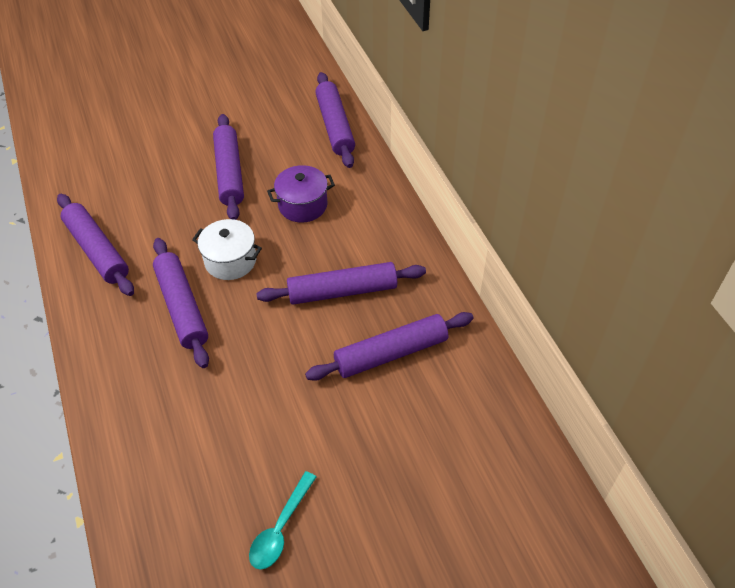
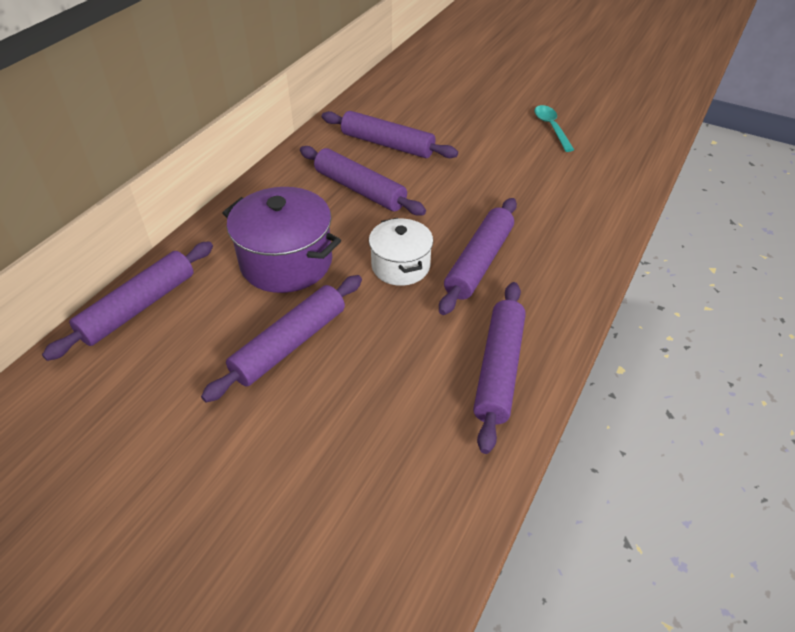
camera: 130 degrees left, 5 degrees down
turquoise spoon [249,471,316,569] -> turquoise spoon turned 90 degrees counterclockwise [534,105,574,152]
purple pot [267,165,335,223] -> purple pot [222,187,341,293], size x1.58

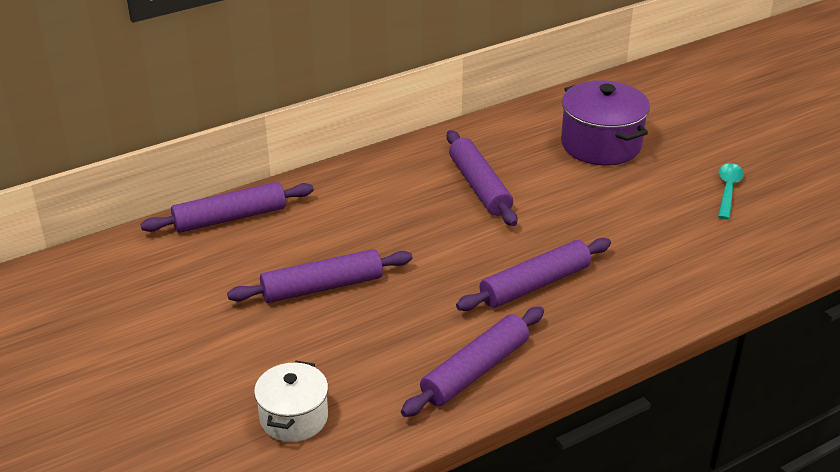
camera: 30 degrees right, 10 degrees down
purple pot [222,187,341,293] -> purple pot moved to [561,80,650,165]
purple rolling pin [322,111,458,158] -> none
white pot [369,218,433,286] -> white pot moved to [254,361,328,442]

